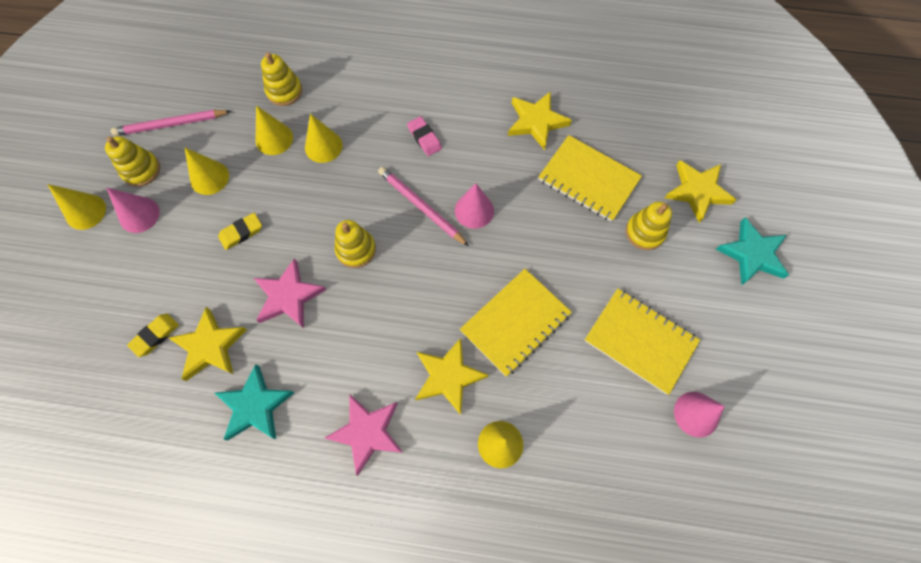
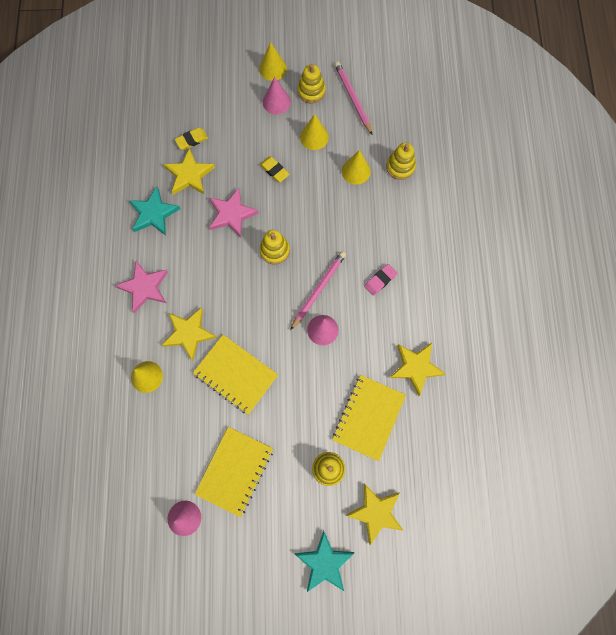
camera: 80 degrees right, 5 degrees up
yellow eraser [127,314,179,357] -> yellow eraser turned 60 degrees counterclockwise [175,128,208,150]
yellow cone [305,114,343,163] -> none

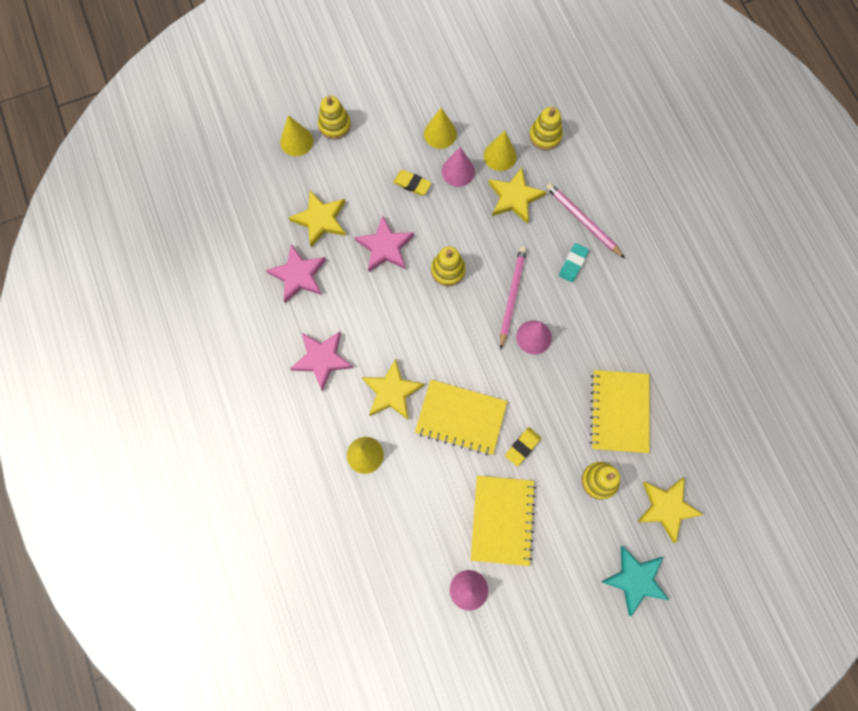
camera: 20 degrees left, 0 degrees up
turquoise star [128,187,180,235] -> pink star [266,244,326,303]
yellow eraser [175,128,208,150] -> yellow eraser moved to [505,427,541,466]
yellow cone [259,42,287,81] -> yellow cone moved to [280,115,313,156]
pink cone [263,77,291,115] -> pink cone moved to [442,147,475,187]
yellow stacking toy [298,64,325,104] -> yellow stacking toy moved to [318,96,351,139]
pink pencil [334,62,372,134] -> pink pencil moved to [546,183,625,258]
pink eraser [364,264,397,296] -> turquoise eraser [559,243,589,282]
yellow star [390,343,445,396] -> yellow star moved to [488,167,546,224]

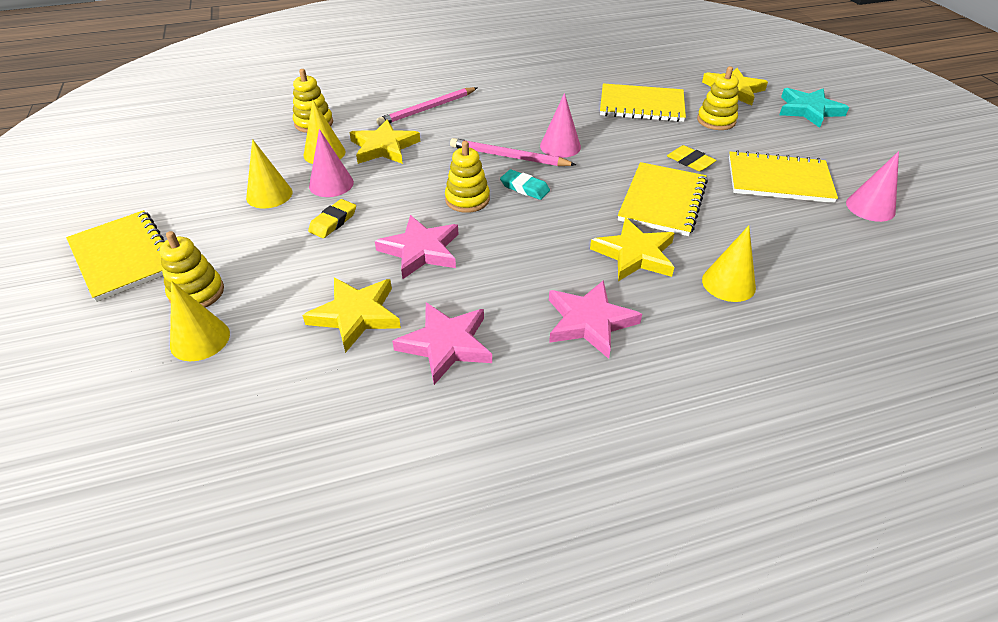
camera: 85 degrees left, 30 degrees down
turquoise eraser [559,243,589,282] -> turquoise eraser moved to [500,169,550,200]
none -> yellow notebook [66,210,165,302]

